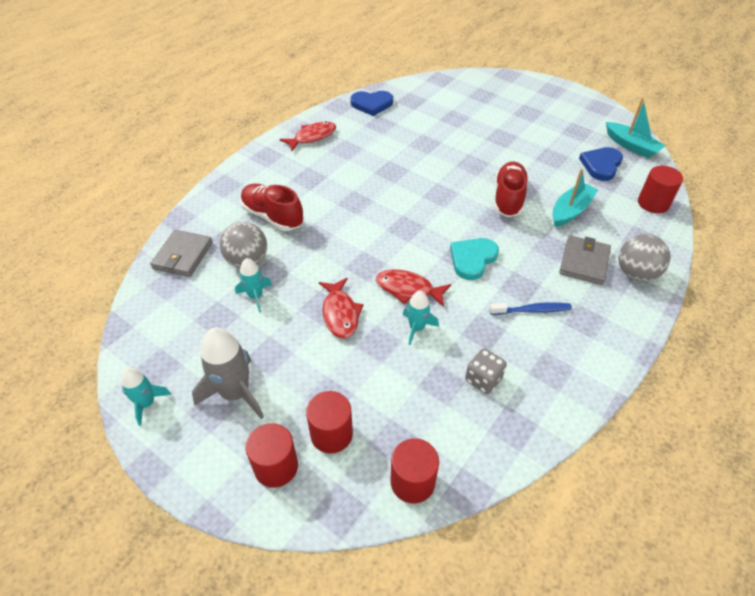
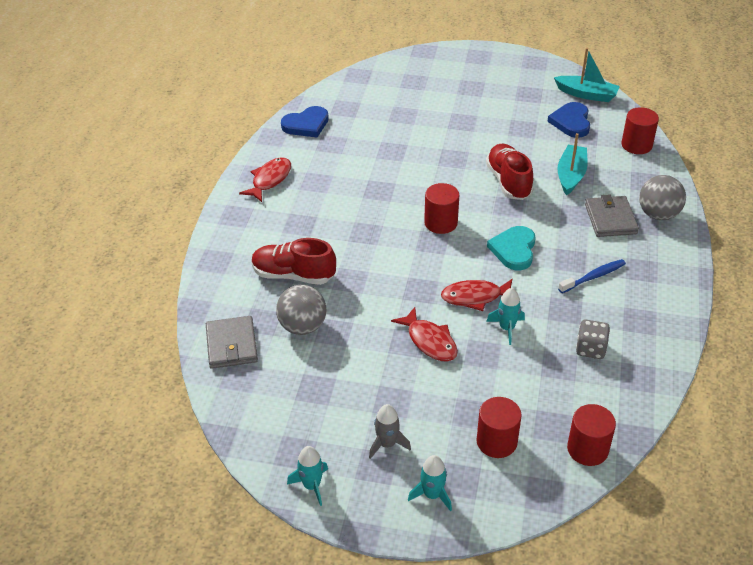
camera: 25 degrees left, 5 degrees down
grey rocket [192,327,264,419] -> grey rocket [369,404,411,459], size x0.58
turquoise rocket [235,258,272,312] -> turquoise rocket moved to [408,455,452,511]
red cylinder [246,423,298,488] -> red cylinder moved to [424,183,459,234]

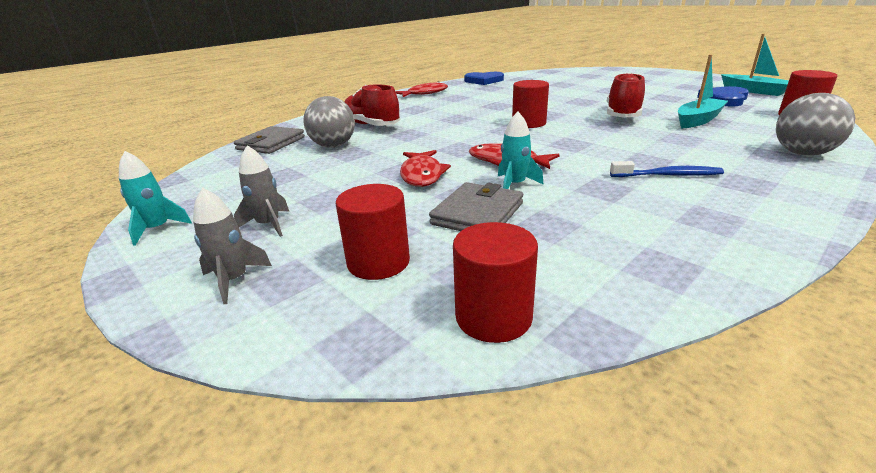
camera: 35 degrees right, 15 degrees down
turquoise rocket [408,455,452,511] -> grey rocket [193,187,272,304]
turquoise heart [487,226,536,270] -> none
grey dice [576,320,610,359] -> none
grey wallet [585,194,639,237] -> grey wallet moved to [429,182,523,231]

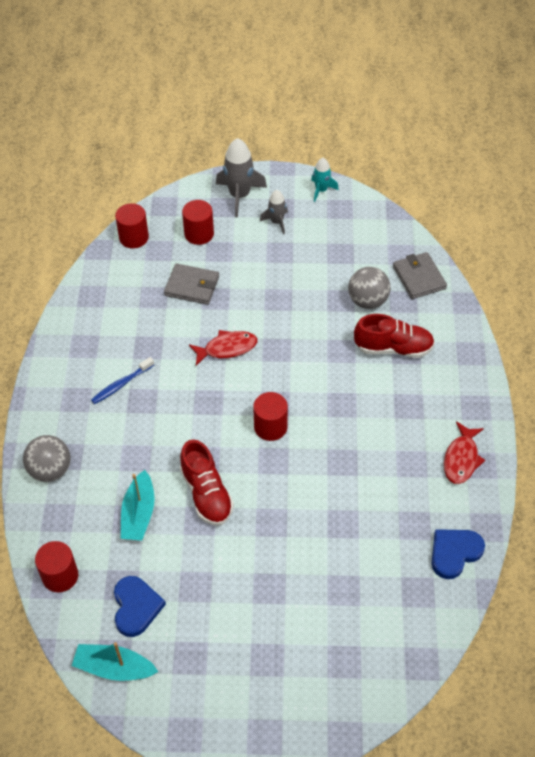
camera: 135 degrees right, 25 degrees up
grey rocket [193,187,272,304] -> grey rocket [216,138,267,217], size x1.71
red fish [400,150,451,187] -> none
grey wallet [429,182,523,231] -> grey wallet turned 60 degrees counterclockwise [164,263,219,305]
turquoise rocket [498,112,543,189] -> none

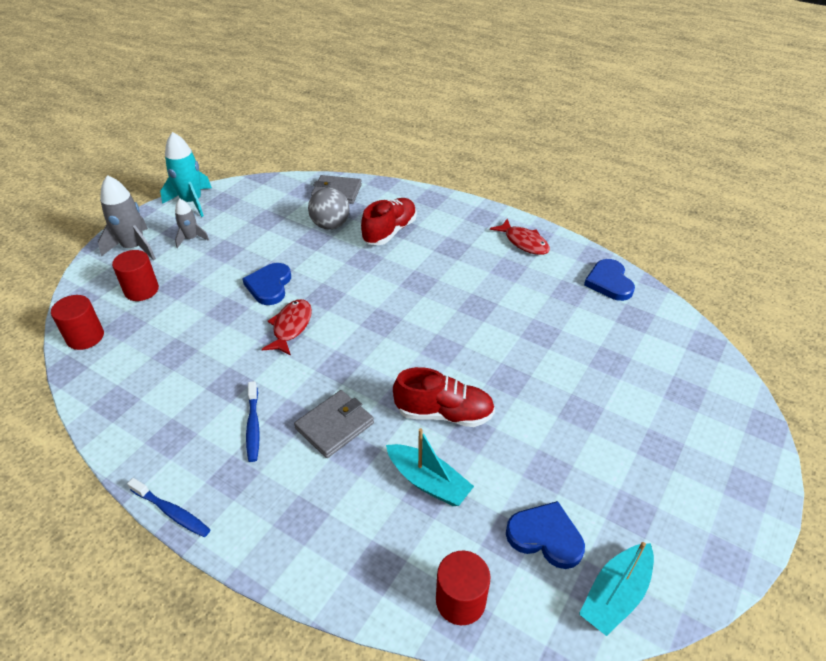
camera: 60 degrees left, 10 degrees down
grey ball [23,435,71,482] -> none
grey wallet [164,263,219,305] -> grey wallet moved to [294,390,374,458]
red cylinder [253,392,288,441] -> none
turquoise rocket [311,158,339,202] -> turquoise rocket [160,132,212,217], size x1.71
none -> blue toothbrush [127,478,211,537]
none -> blue heart [243,263,291,305]

